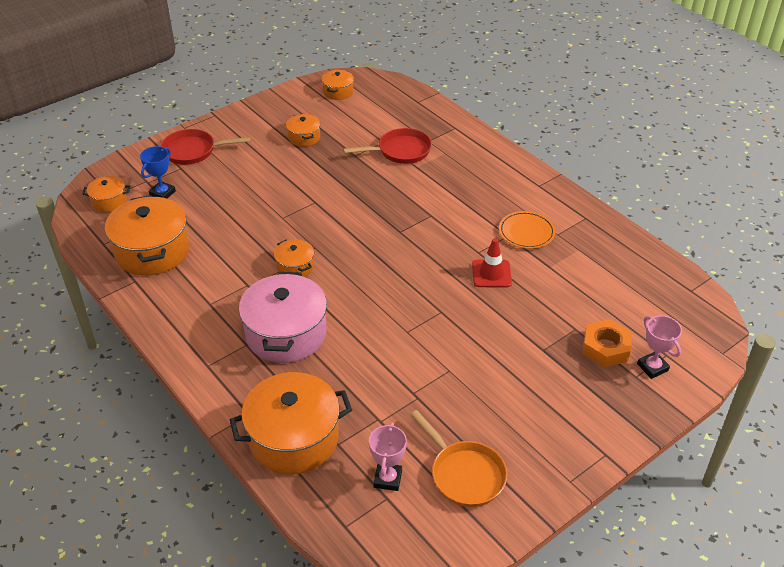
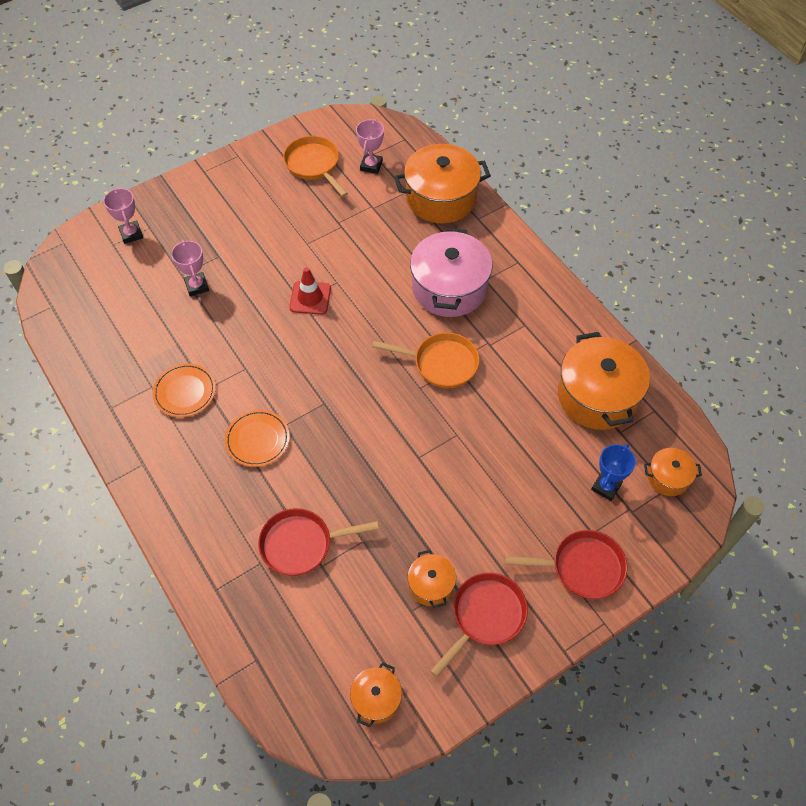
camera: 175 degrees left, 15 degrees up
orange pot [274,239,314,277] -> orange pan [372,332,480,388]
red traffic cone [472,238,512,287] -> red traffic cone moved to [289,267,331,315]
orange nut [582,319,632,367] -> none
none -> pink trophy [171,240,209,296]
none -> orange plate [225,410,290,467]
none -> red pan [430,572,528,677]

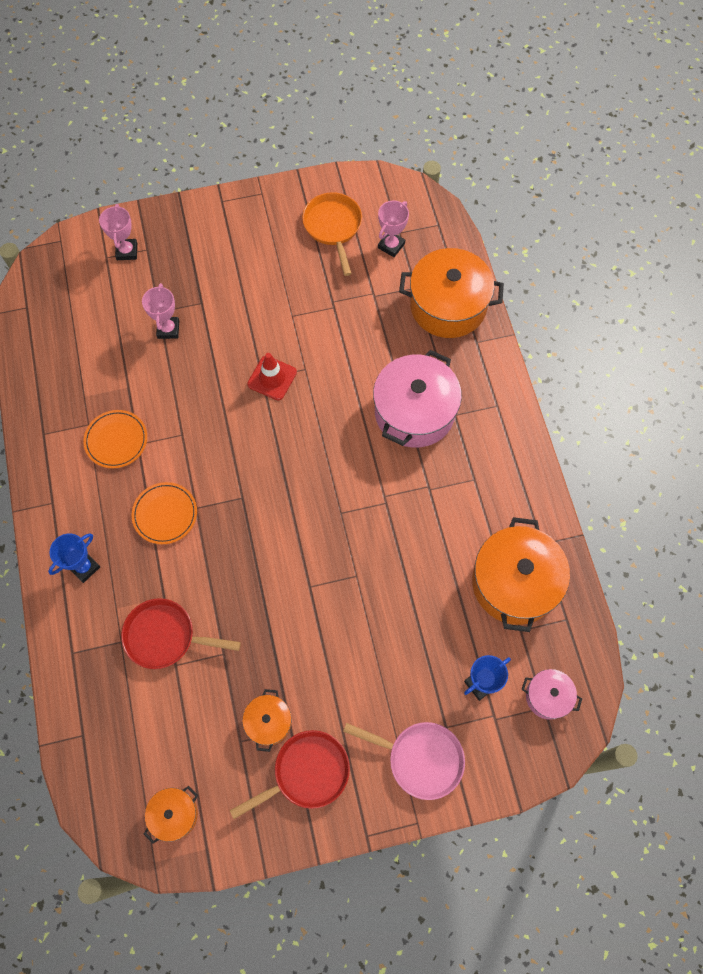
camera: 20 degrees right, 10 degrees up
orange pan [372,332,480,388] -> none
red pan [504,530,627,599] -> pink pan [343,722,465,800]
orange pot [644,448,702,496] -> pink pot [522,669,582,720]
none -> blue trophy [48,533,100,583]

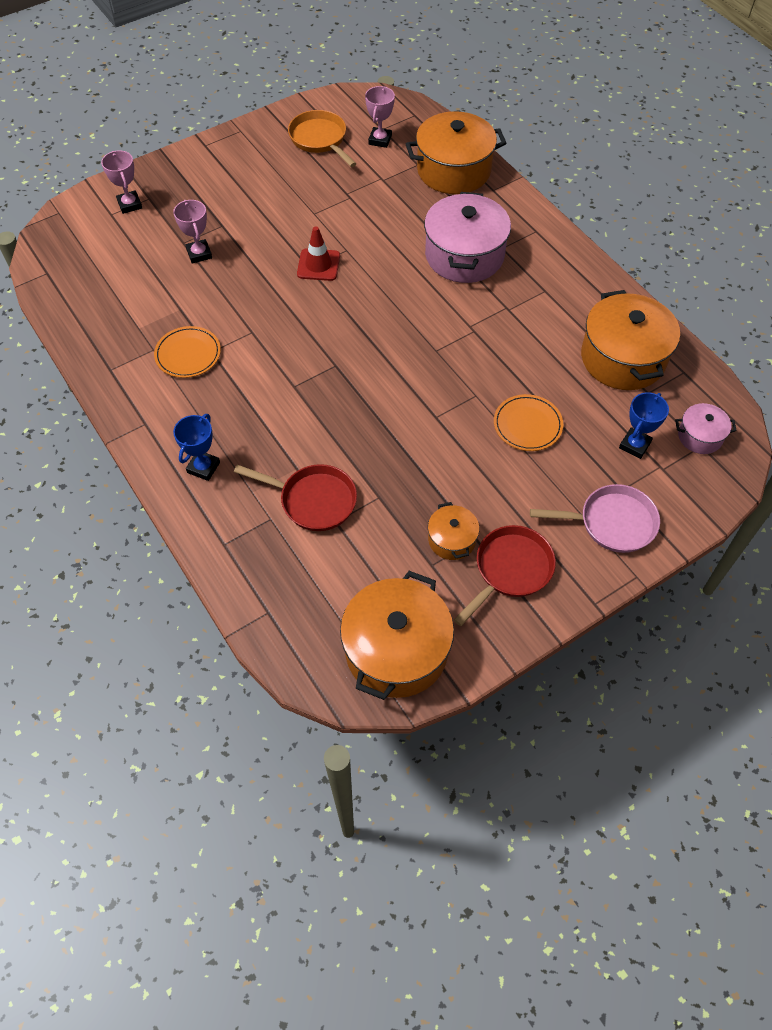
camera: 20 degrees left, 10 degrees down
red pan [121,598,241,669] -> red pan turned 150 degrees counterclockwise [234,464,357,531]
orange plate [132,482,197,544] -> orange plate moved to [494,394,563,451]
orange pot [144,786,198,844] -> orange pot [340,571,454,700], size x2.00

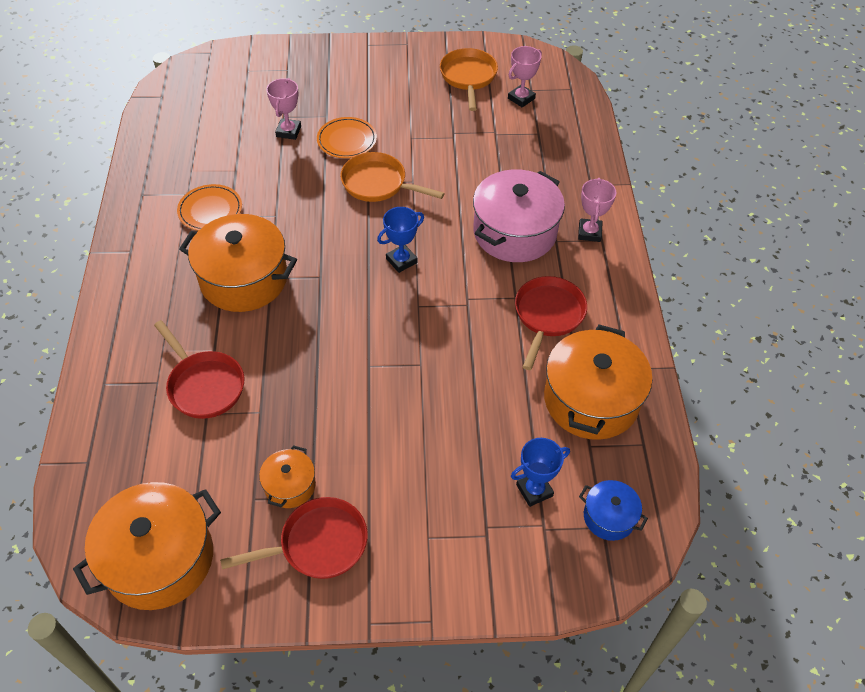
camera: 30 degrees right, 5 degrees down
pink trophy [101,150,142,214] -> pink trophy moved to [578,178,616,242]
blue trophy [173,414,220,481] -> blue trophy moved to [377,207,424,273]
red traffic cone [297,226,340,281] -> orange pan [340,152,445,202]
orange pot [406,111,506,194] -> orange pot moved to [179,214,297,312]
orange plate [494,394,563,451] -> orange plate moved to [317,117,377,158]
pink pan [530,484,660,553] -> none
pink pot [675,403,737,454] -> blue pot [579,480,648,541]
none -> red pan [515,276,587,370]

